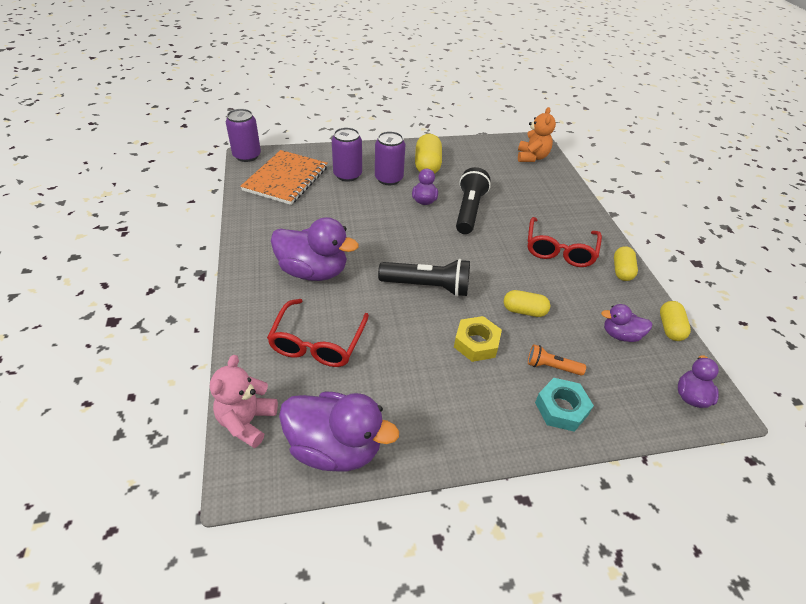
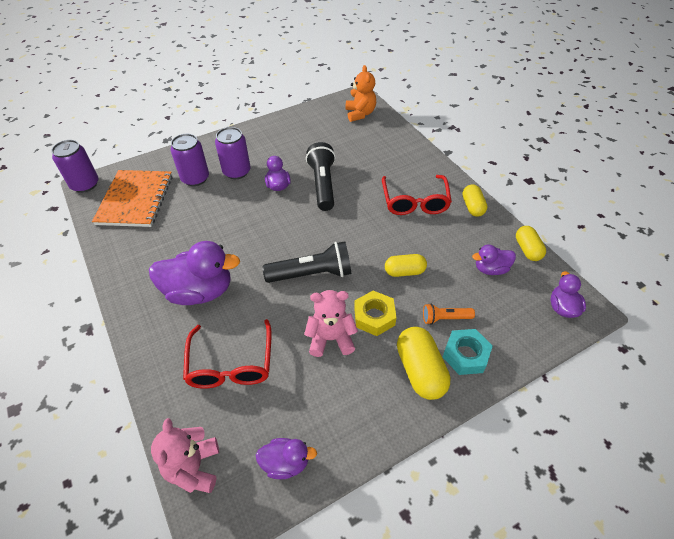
camera: 15 degrees left, 5 degrees up
purple duck [279,391,399,471] -> purple duck [256,438,317,479], size x0.53
yellow capsule [415,134,442,174] -> yellow capsule moved to [397,327,451,400]
none -> pink teddy bear [304,290,358,357]

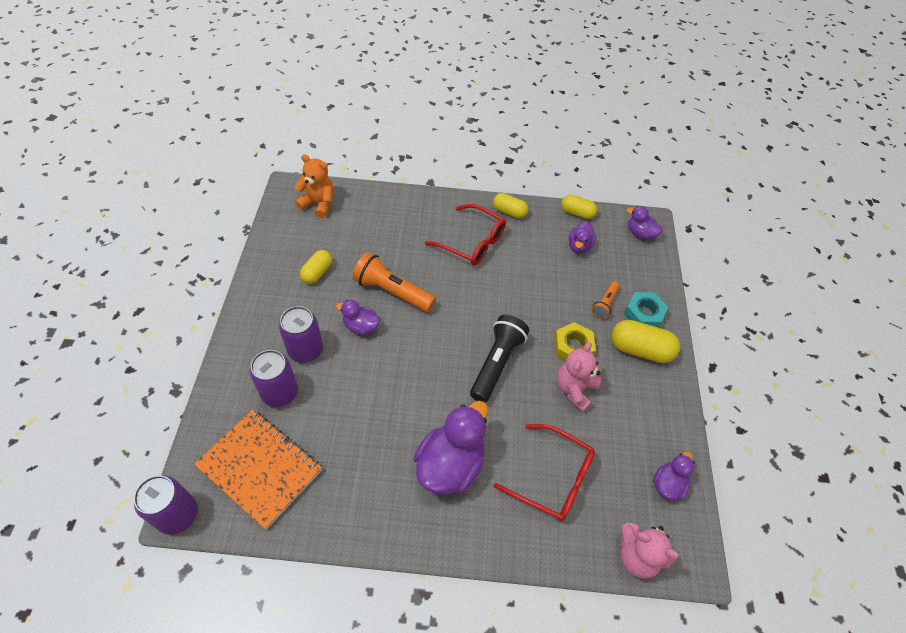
camera: 60 degrees left, 5 degrees up
black flashlight [306,142,336,211] -> orange flashlight [352,252,436,312]
yellow capsule [385,254,427,277] -> yellow capsule moved to [300,250,332,284]

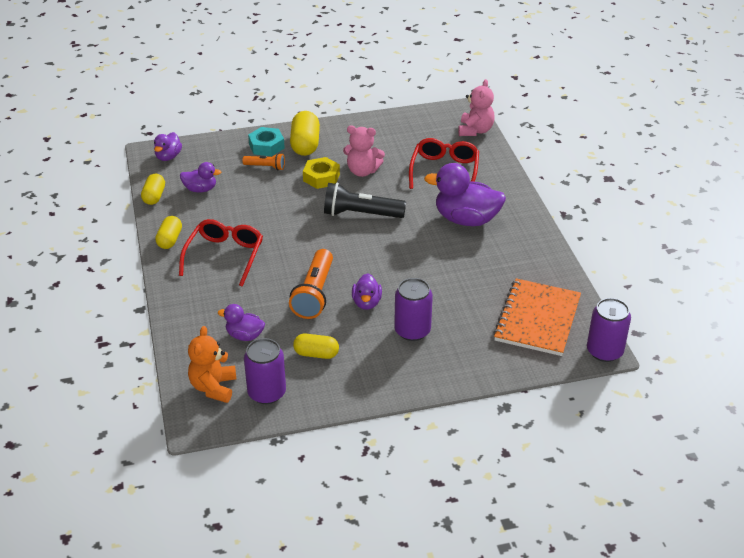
camera: 105 degrees left, 15 degrees down
purple can [250,350,298,407] -> purple can moved to [244,338,286,404]
purple duck [653,451,695,500] -> purple duck moved to [218,304,265,341]

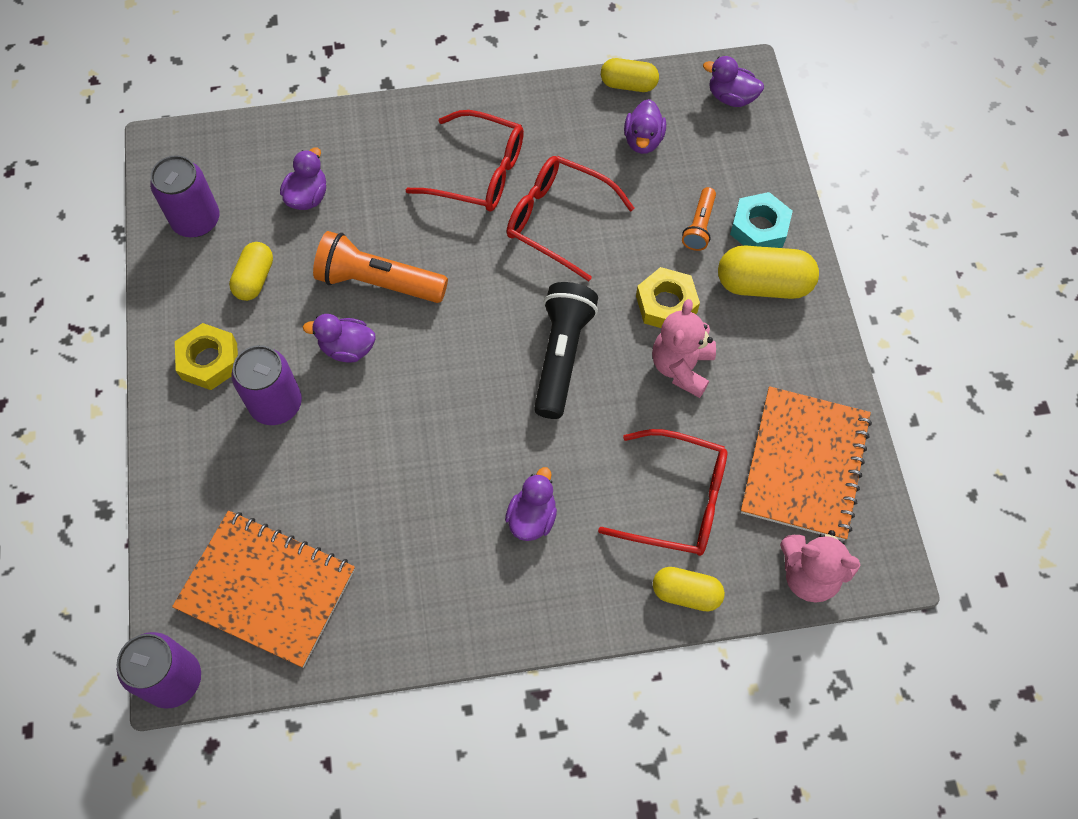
camera: 95 degrees right, 25 degrees up
yellow capsule [155,216,182,249] -> yellow capsule moved to [653,567,725,611]
orange teddy bear [188,326,236,403] -> none
purple duck [424,163,506,226] -> purple duck [505,467,557,541], size x0.53
none -> yellow nut [175,323,238,390]
none -> red glasses [507,156,635,281]
none -> orange notebook [741,386,872,540]

